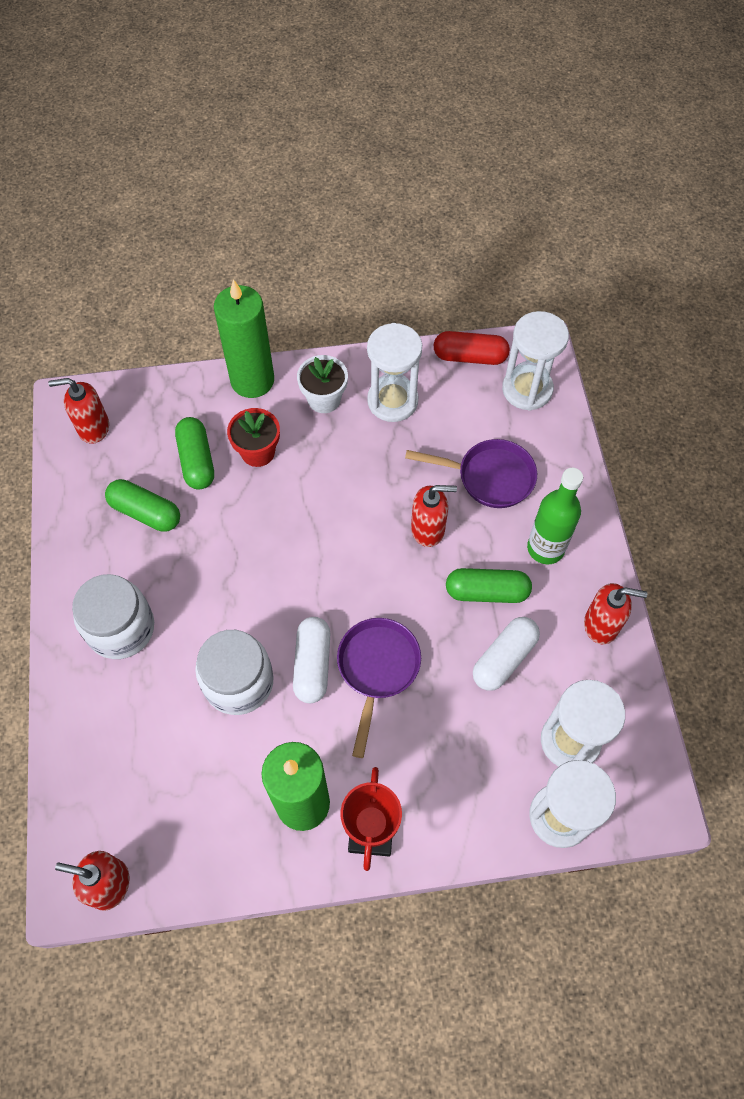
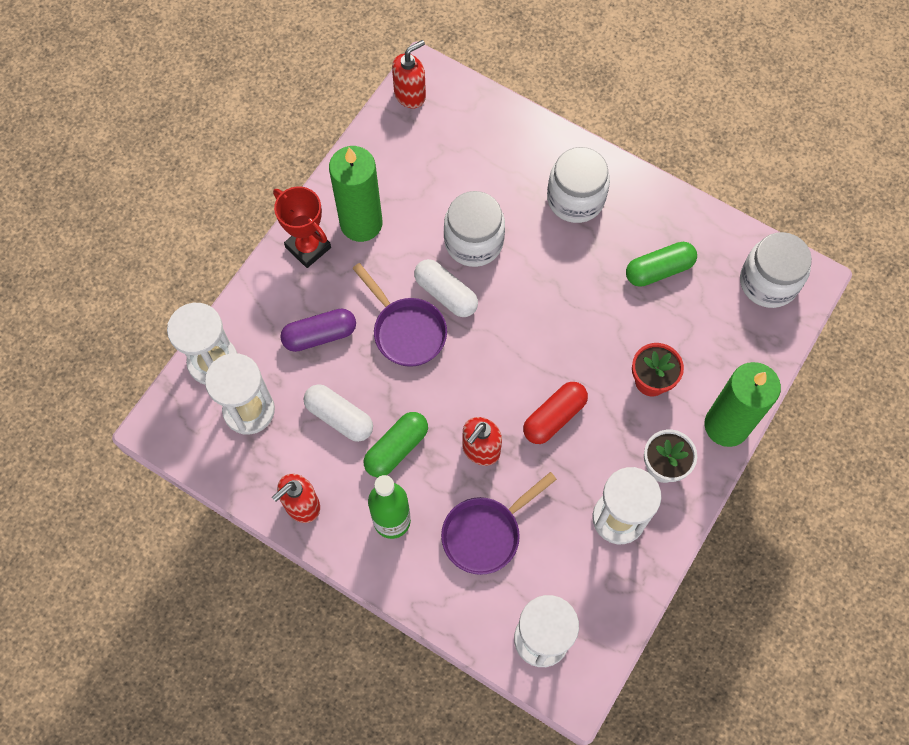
camera: 130 degrees right, 5 degrees up
red soap dispenser [48,378,109,444] -> white jar [740,232,812,308]
green capsule [175,417,214,489] -> none
red capsule [434,331,510,365] -> red capsule moved to [523,382,588,444]
white capsule [473,617,540,691] -> white capsule turned 45 degrees counterclockwise [304,384,373,442]
none -> purple capsule [280,308,356,352]

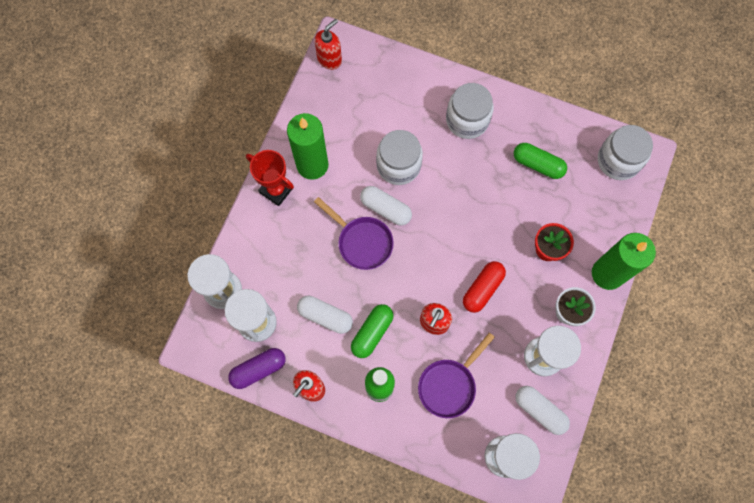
camera: 10 degrees left, 5 degrees up
purple capsule [280,308,356,352] -> purple capsule moved to [228,348,286,389]
green capsule [626,242,697,287] -> green capsule turned 60 degrees clockwise [514,143,567,179]
none -> white capsule [515,386,570,435]

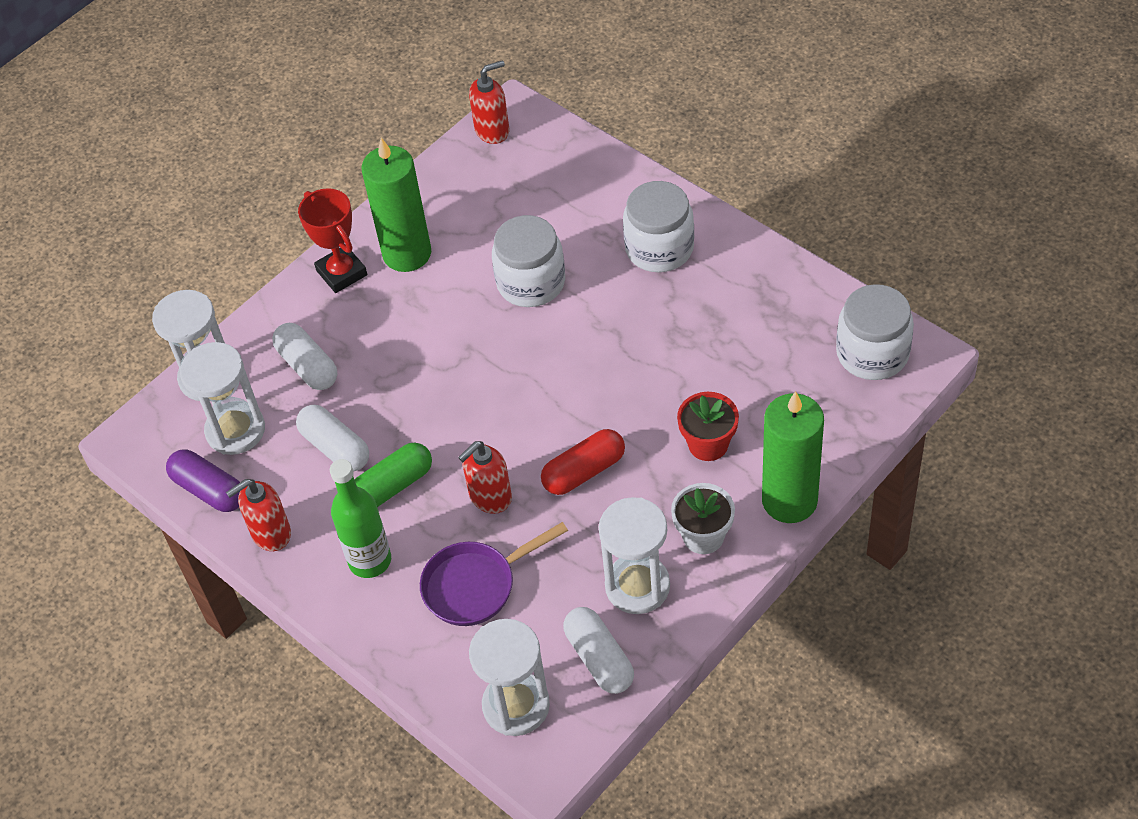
camera: 25 degrees right, 20 degrees down
purple capsule [228,348,286,389] -> purple capsule turned 45 degrees clockwise [166,450,240,512]
purple pan [314,197,394,270] -> none
white capsule [360,186,412,225] -> white capsule moved to [272,323,337,390]
green capsule [514,143,567,179] -> none

